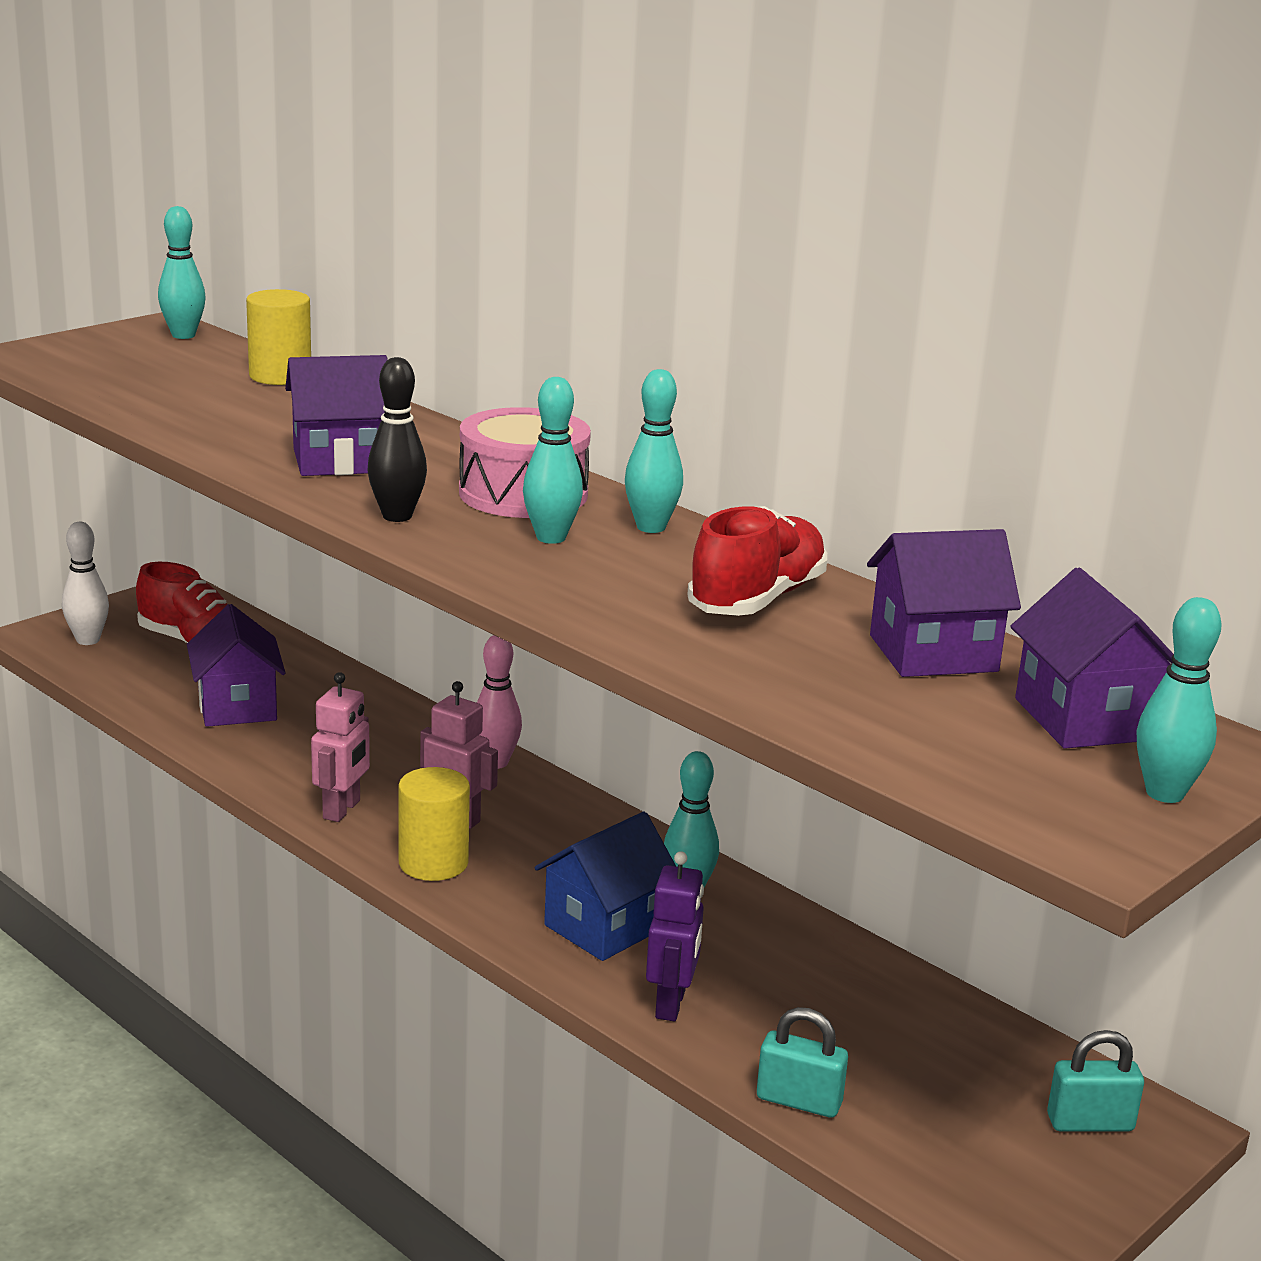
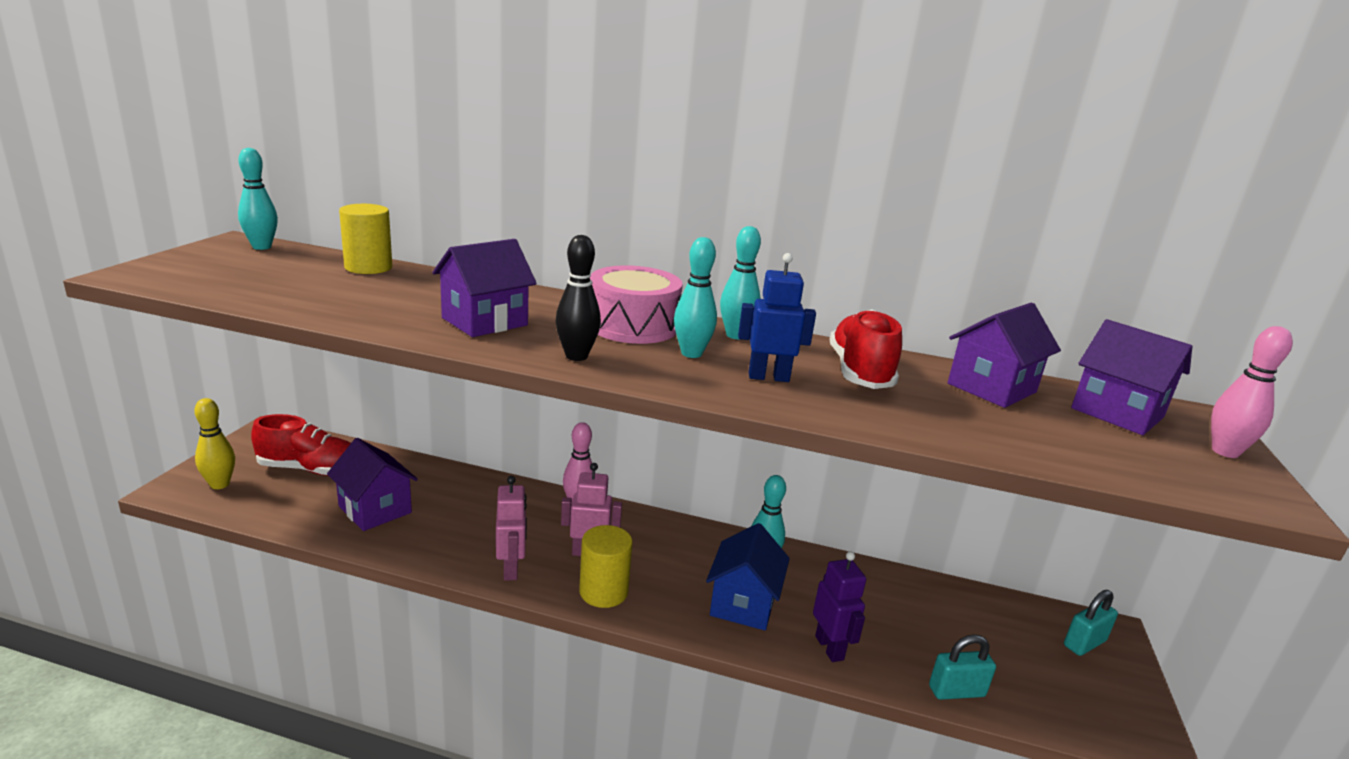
camera: 30 degrees left, 0 degrees up
white bowling pin [62,522,109,645] -> yellow bowling pin [194,398,235,489]
turquoise bowling pin [1137,597,1221,803] -> pink bowling pin [1211,326,1293,458]
none -> blue robot [738,253,816,382]

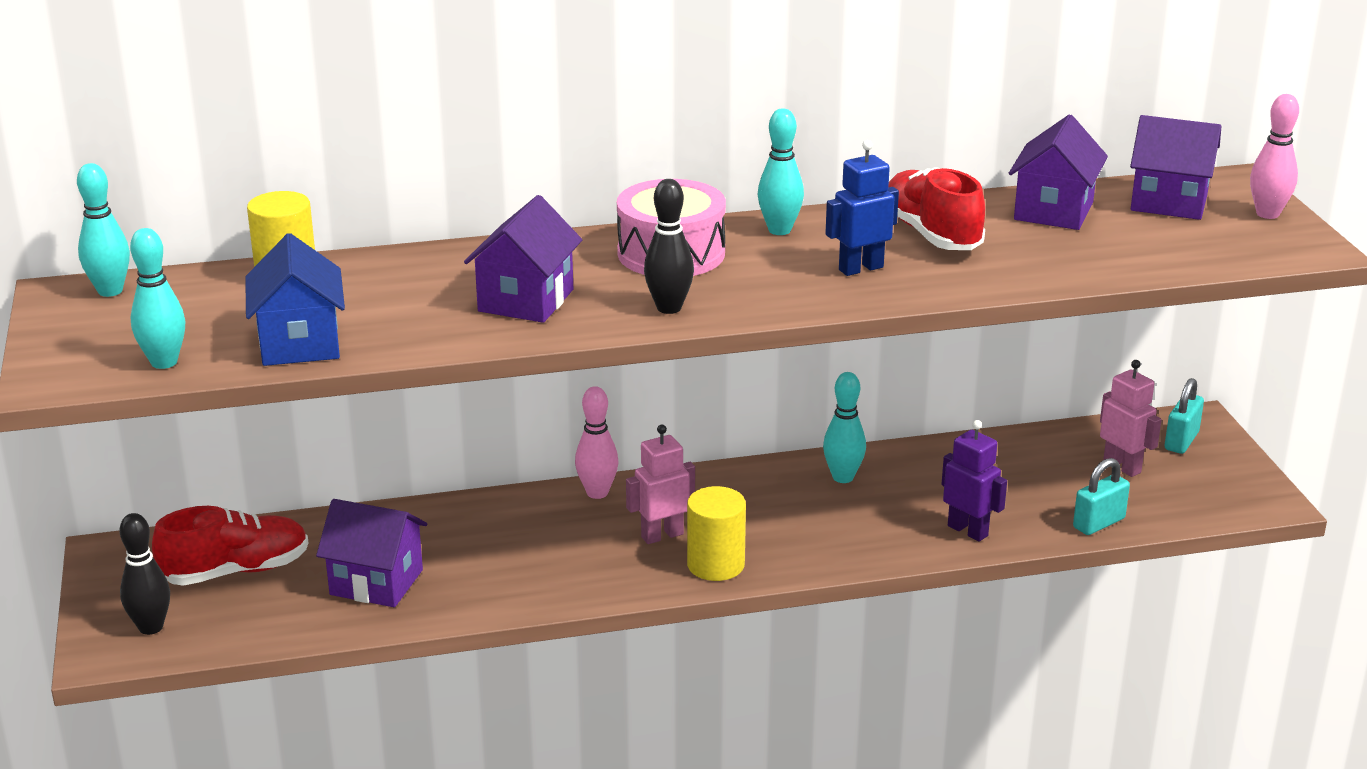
camera: 25 degrees left, 5 degrees up
yellow bowling pin [194,398,235,489] -> black bowling pin [119,513,170,635]
pink robot [496,476,527,581] -> pink robot moved to [1100,360,1162,477]
turquoise bowling pin [674,237,717,358] -> turquoise bowling pin moved to [130,228,185,369]
blue house [706,523,790,631] -> blue house moved to [245,233,345,366]

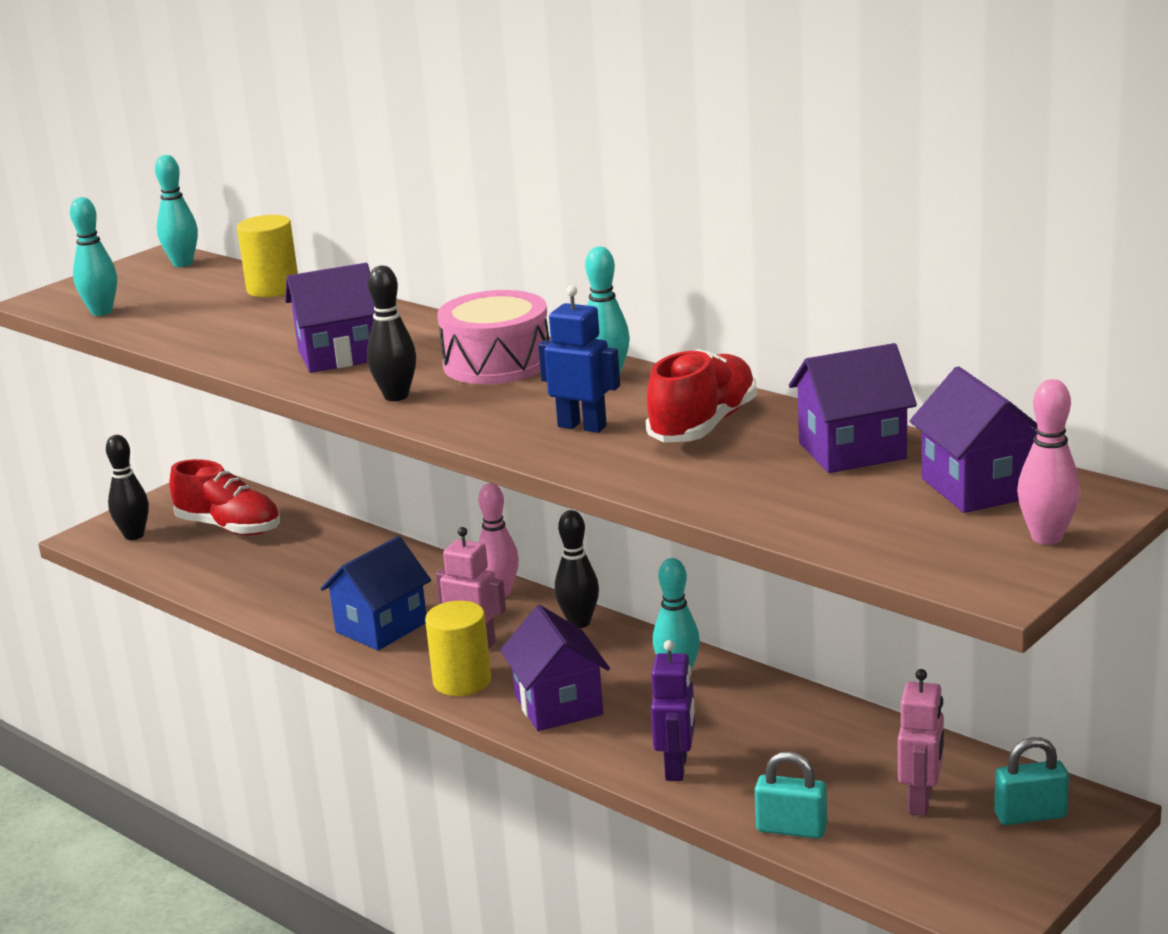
camera: 55 degrees right, 5 degrees down
blue house [245,233,345,366] -> blue house moved to [320,536,431,650]
purple house [316,499,427,607] -> purple house moved to [500,605,610,731]
none -> black bowling pin [555,510,599,628]

